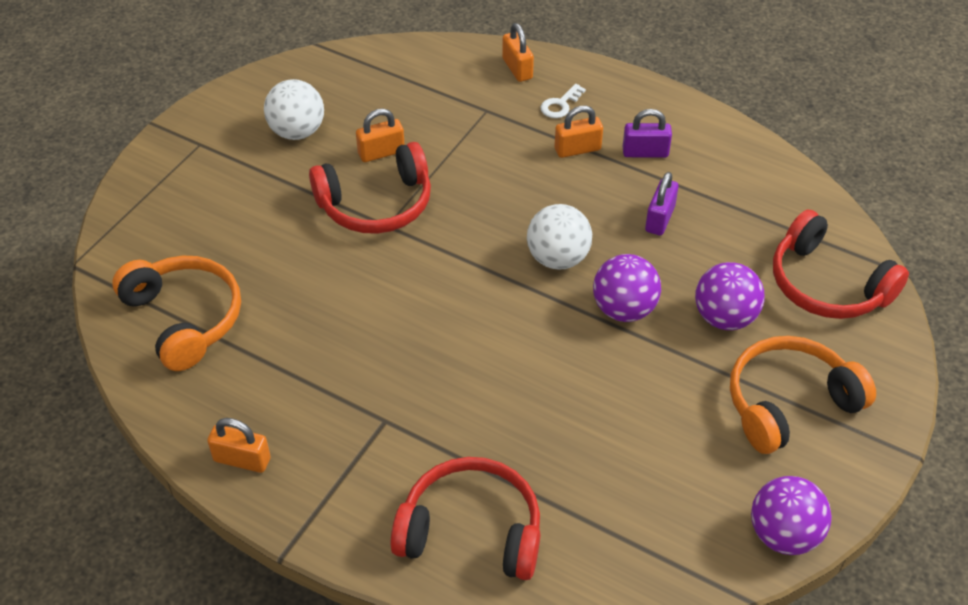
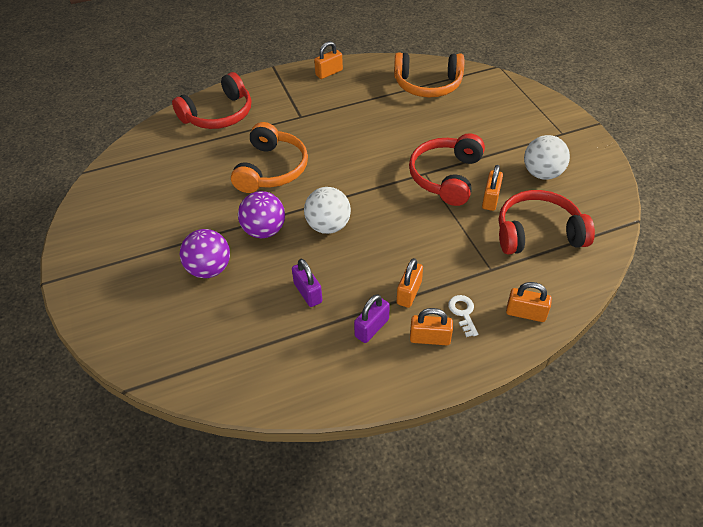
camera: 130 degrees right, 0 degrees up
orange headphones [730,336,876,454] -> orange headphones moved to [231,122,308,193]
purple ball [751,476,832,555] -> none
red headphones [773,210,909,319] -> red headphones moved to [499,190,595,254]
none -> orange padlock [410,308,453,345]

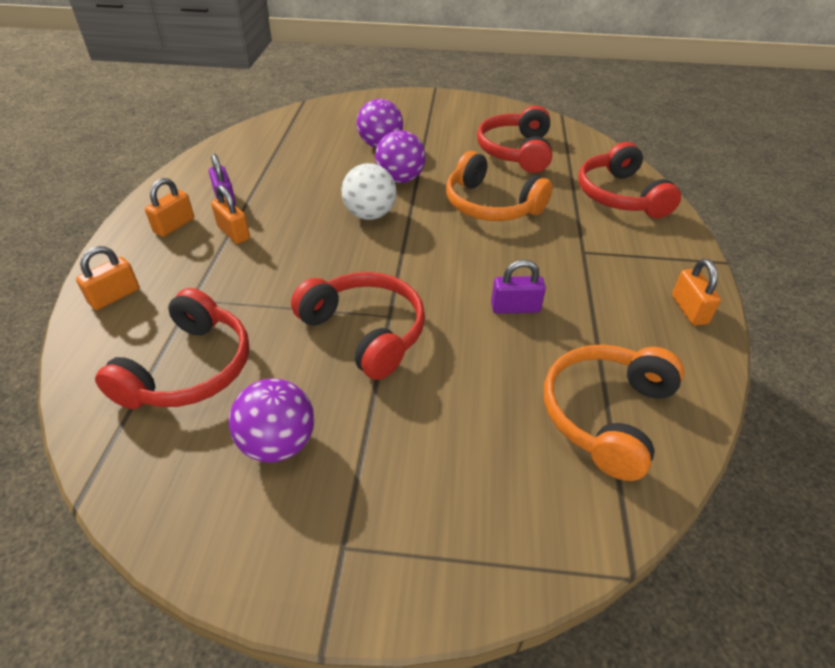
camera: 115 degrees right, 5 degrees down
purple padlock [292,259,322,307] -> purple padlock moved to [491,260,546,314]
white key [448,295,478,337] -> none
orange padlock [482,165,503,211] -> none
white ball [524,135,570,180] -> purple ball [229,378,314,462]
none -> red headphones [477,106,552,173]

